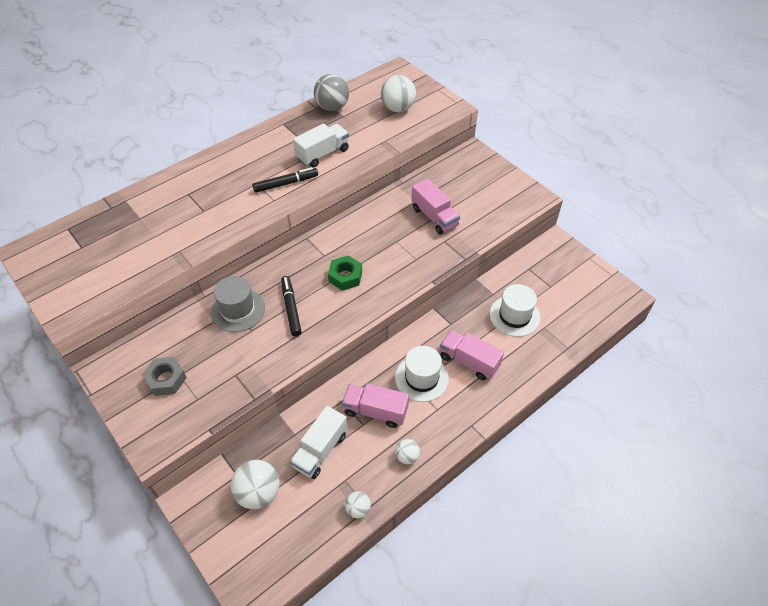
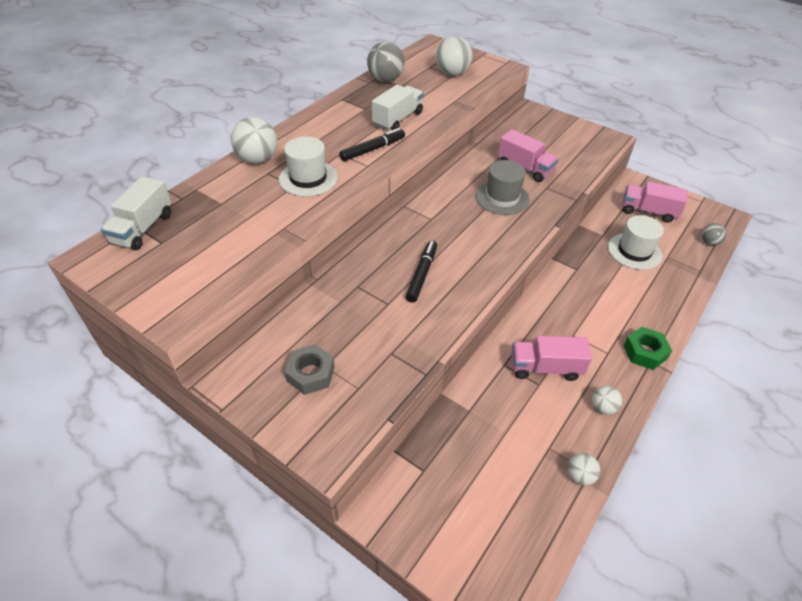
camera: 15 degrees left, 5 degrees down
grey hat [211,276,265,332] -> grey hat moved to [476,160,529,215]
white ball [231,460,280,509] -> white ball moved to [231,117,277,164]
black marker [281,276,302,336] -> black marker turned 45 degrees clockwise [406,240,437,303]
white truck [290,406,347,479] -> white truck moved to [101,176,171,250]
green nut [328,255,362,291] -> green nut moved to [623,327,672,370]
white hat [395,346,449,402] -> white hat moved to [279,136,338,197]
pink truck [440,330,504,380] -> pink truck moved to [622,181,688,223]
none -> grey ball [702,223,727,245]

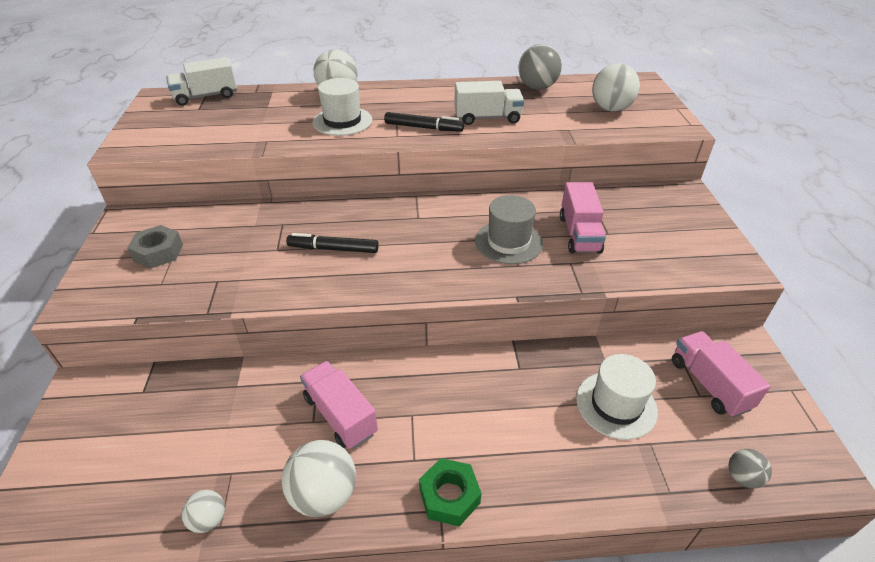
camera: 50 degrees right, 5 degrees down
black marker [406,240,437,303] -> black marker turned 150 degrees counterclockwise [286,233,379,253]
white ball [592,386,622,415] -> white ball [282,440,356,517], size x1.84

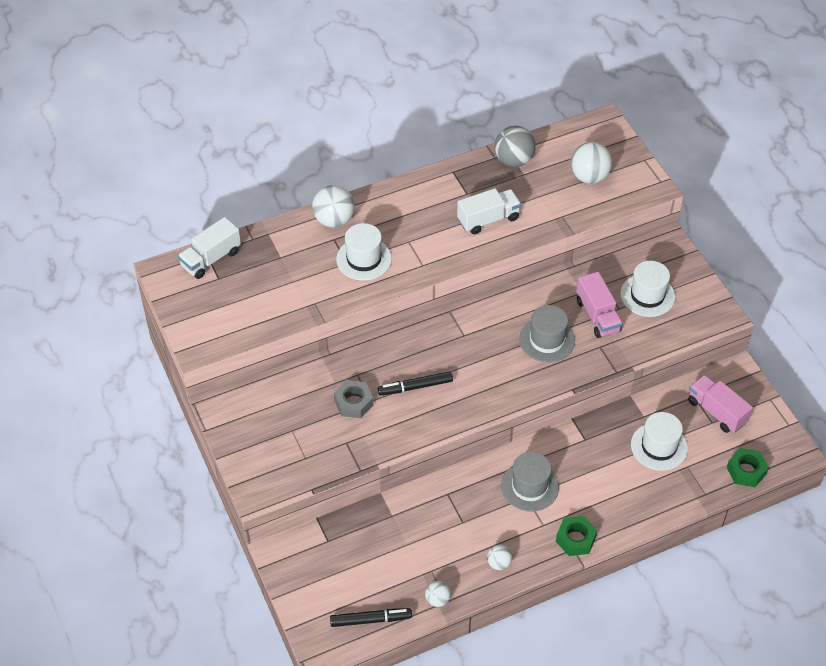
camera: 20 degrees left, 10 degrees up
grey nut [127,225,183,269] -> grey nut moved to [334,380,374,418]
white ball [282,440,356,517] -> white ball [487,545,512,570], size x0.54
pink truck [300,361,378,449] -> none
black marker [384,112,464,132] -> black marker moved to [330,608,412,627]
grey ball [729,449,772,488] -> green nut [727,448,769,487]
none -> grey hat [501,452,559,512]
none -> white hat [620,261,675,317]

